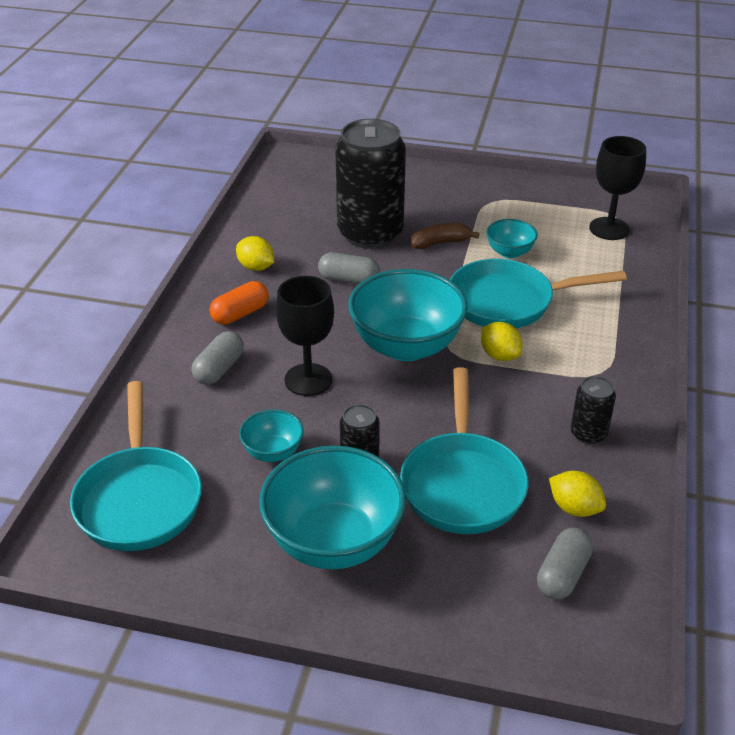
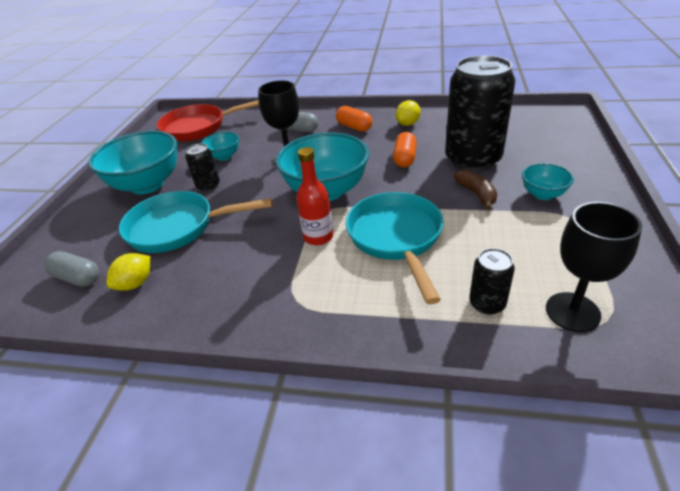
camera: 90 degrees right, 0 degrees up
turquoise pan [70,381,202,551] -> red pan [157,100,259,141]
grey capsule [318,252,380,284] -> orange capsule [393,132,417,168]
yellow lemon [481,322,522,361] -> red bottle [296,147,333,245]
turquoise bowl [486,219,538,258] -> turquoise bowl moved to [522,163,574,200]
black can [571,376,616,444] -> black can moved to [469,248,515,315]

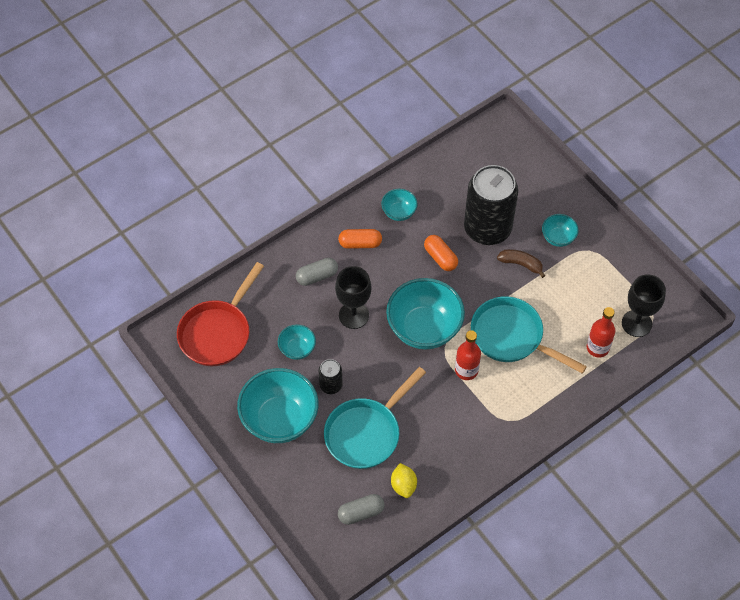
camera: 50 degrees left, 20 degrees up
yellow lemon [396,100,421,126] -> turquoise bowl [381,189,418,221]
black can [469,248,515,315] -> red bottle [586,307,615,357]

